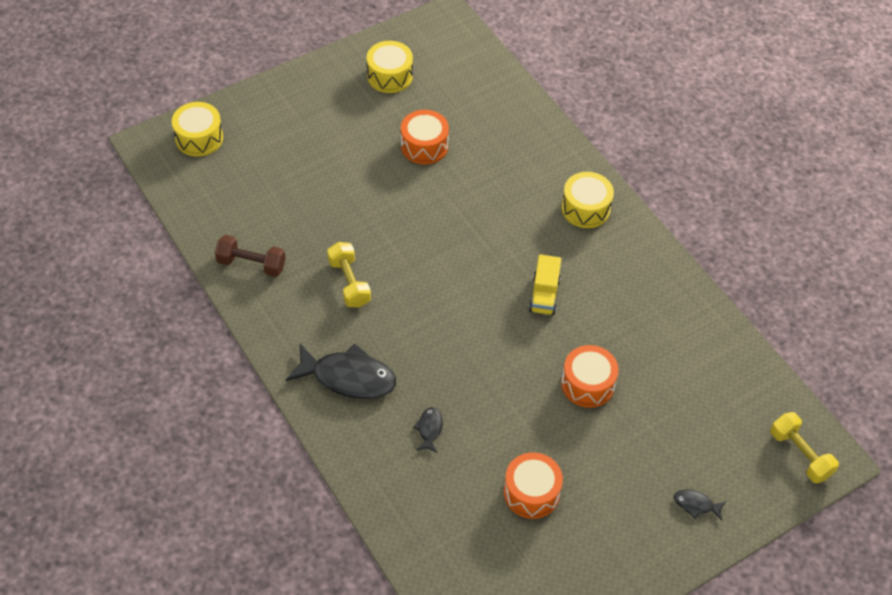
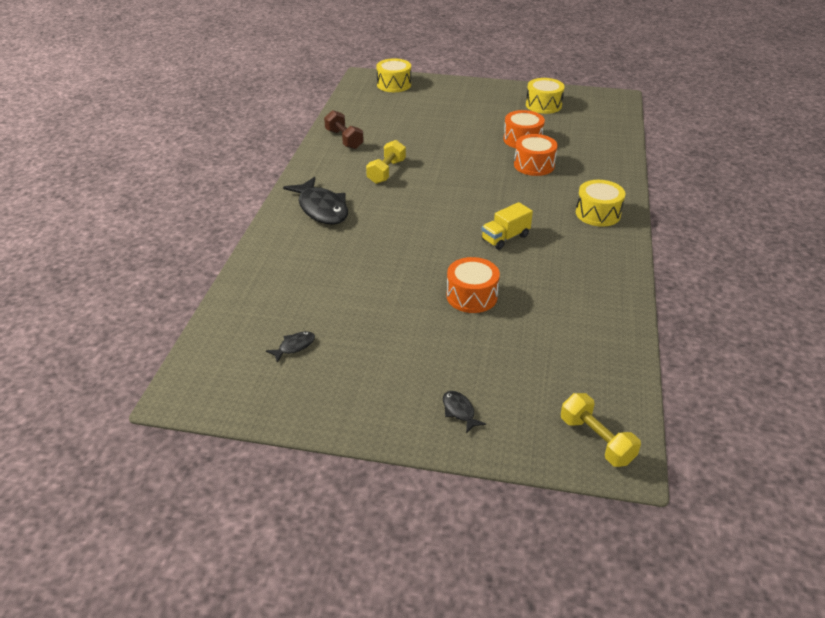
camera: 45 degrees right, 15 degrees down
black fish [413,407,443,453] -> black fish moved to [266,331,315,363]
orange drum [504,452,563,519] -> orange drum moved to [514,134,558,176]
yellow dumbbell [770,412,839,483] -> yellow dumbbell turned 45 degrees counterclockwise [561,393,641,467]

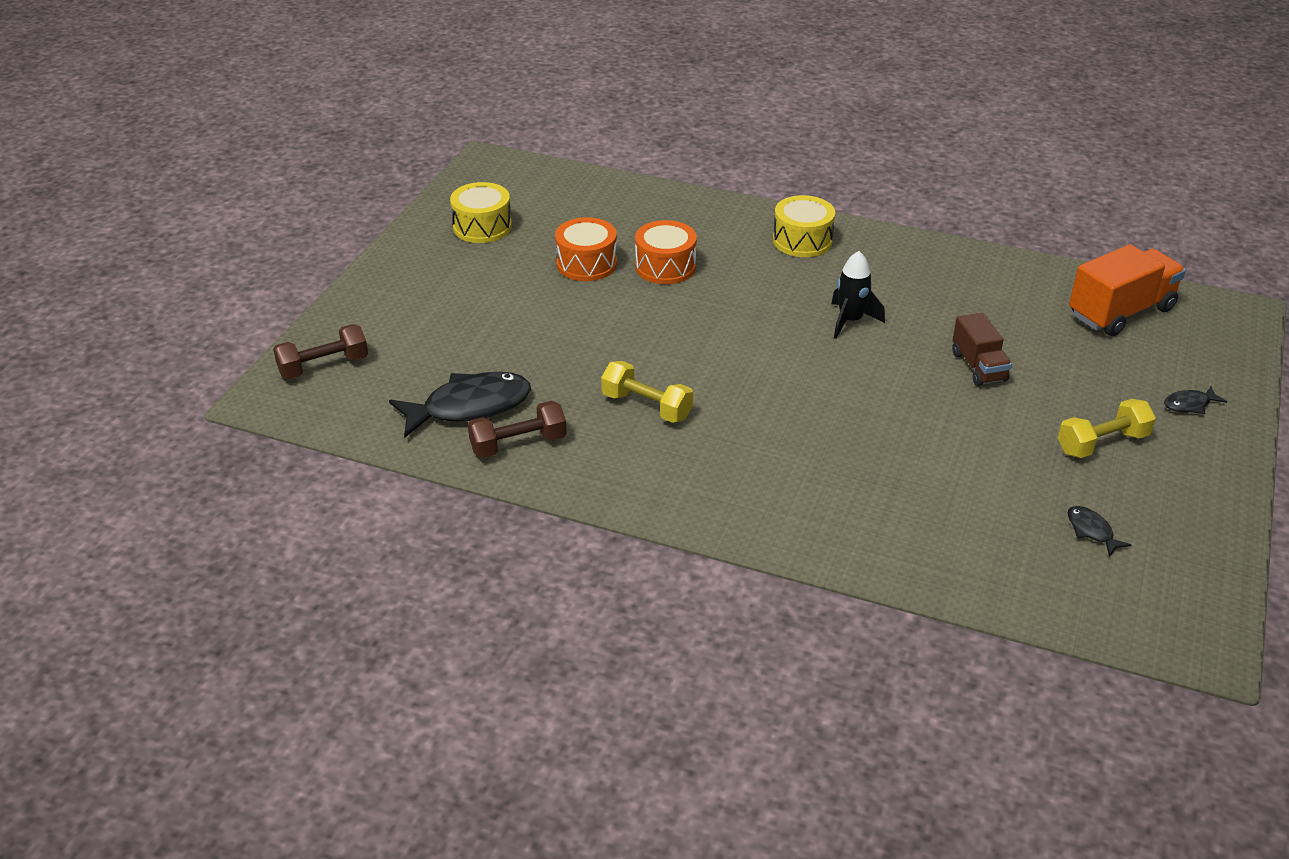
camera: 80 degrees left, 0 degrees up
black fish [283,177,348,225] -> black fish moved to [389,372,531,438]
yellow drum [376,58,411,92] -> brown dumbbell [273,324,368,379]
orange drum [447,257,500,313] -> brown truck [952,313,1012,386]
yellow truck [482,202,533,250] -> black rocket [831,251,885,338]
yellow dumbbell [561,393,641,467] -> yellow dumbbell moved to [1058,399,1156,458]
none -> orange truck [1069,244,1186,336]

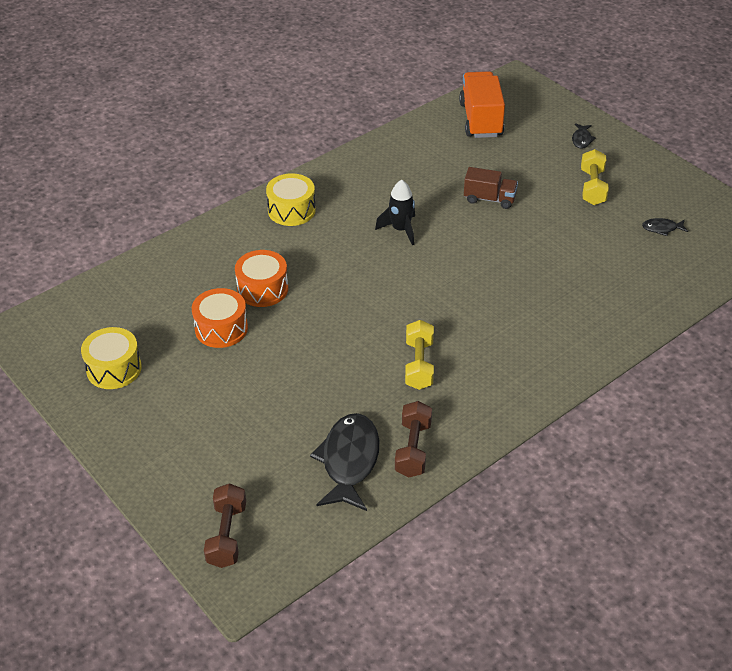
camera: 60 degrees left, 5 degrees up
yellow dumbbell [601,361,693,423] -> yellow dumbbell turned 60 degrees counterclockwise [405,320,434,390]

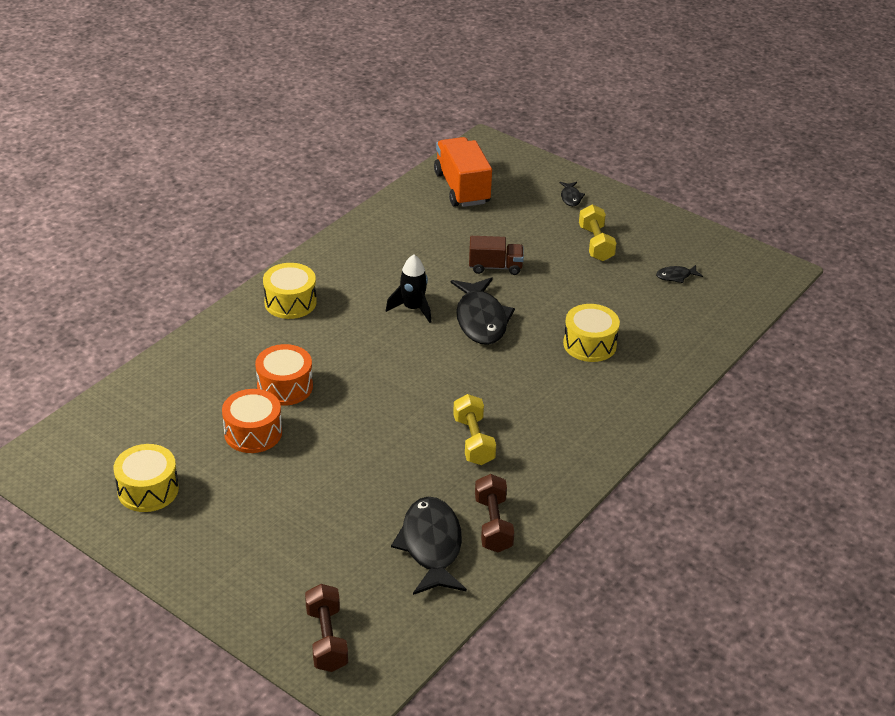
camera: 15 degrees left, 5 degrees down
none -> black fish [451,277,515,345]
none -> yellow drum [563,304,620,362]

